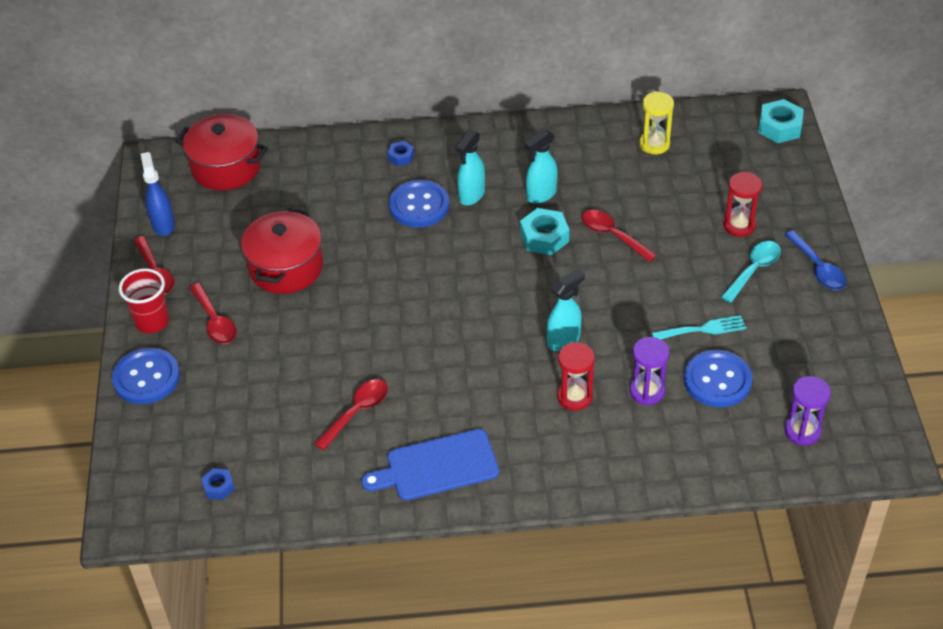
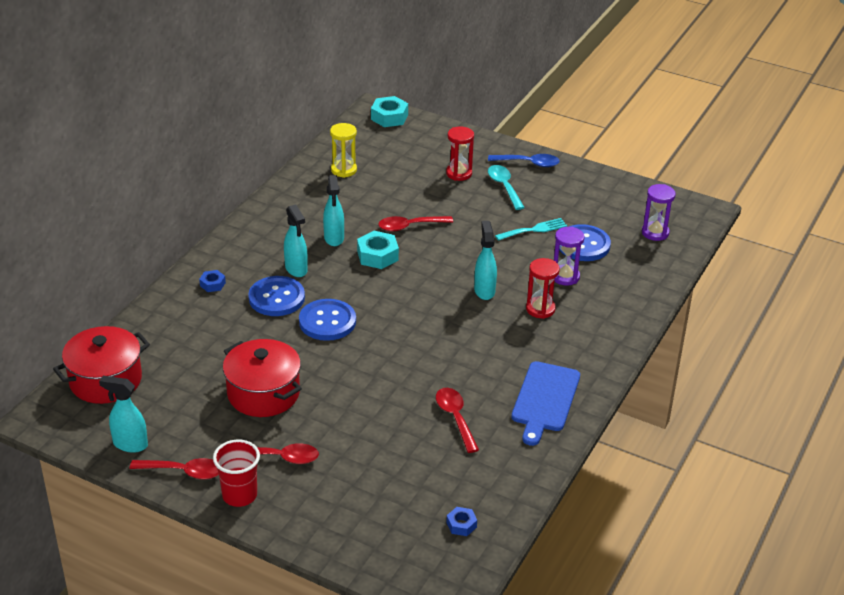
camera: 60 degrees left, 10 degrees down
blue button [112,348,180,404] -> blue button moved to [299,299,356,341]
blue spray bottle [141,152,175,236] -> turquoise spray bottle [99,376,148,453]
turquoise fork [652,315,746,339] -> turquoise fork turned 45 degrees clockwise [495,218,567,241]

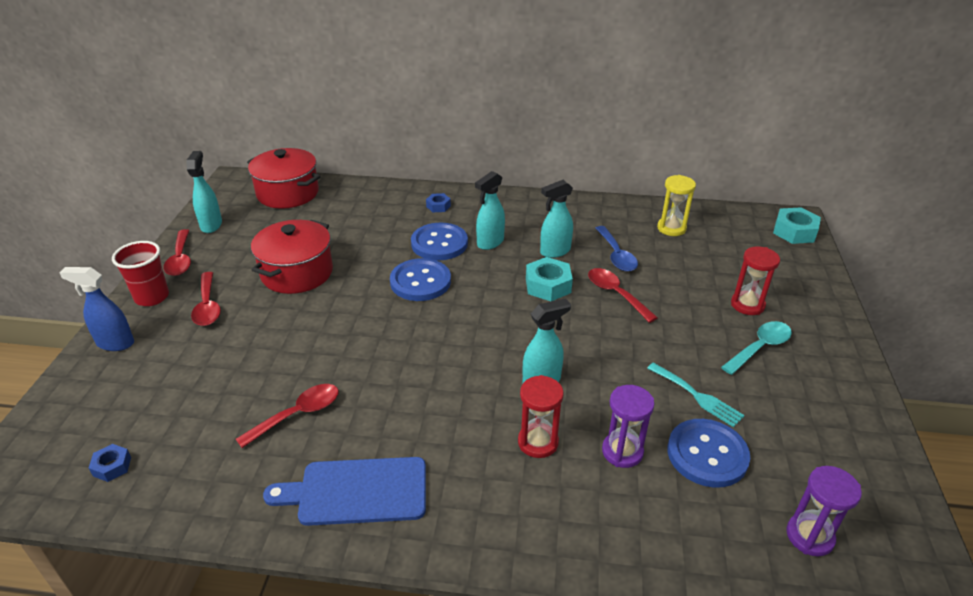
camera: 70 degrees right, 0 degrees up
blue spoon [488,154,560,167] -> blue spoon moved to [595,226,638,271]
none -> blue spray bottle [59,267,134,351]

